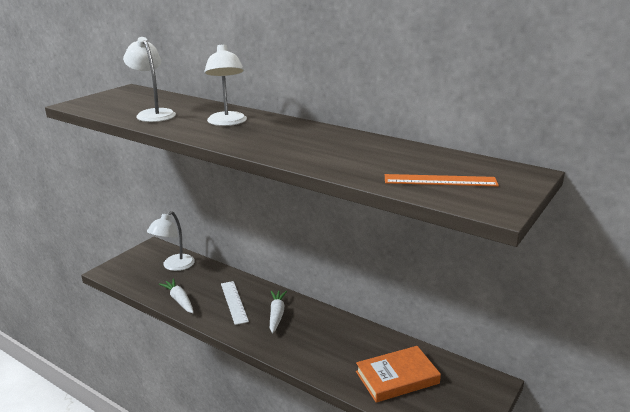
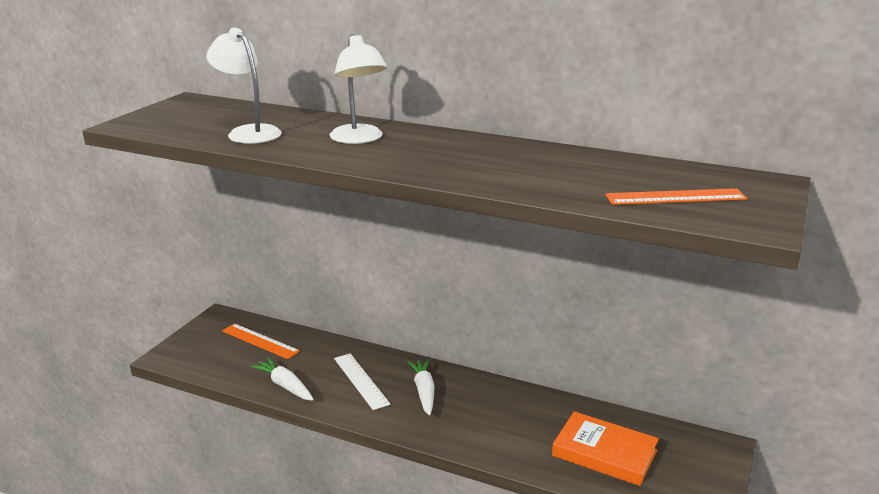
camera: 10 degrees left, 0 degrees up
white lamp [147,211,195,271] -> orange ruler [222,323,300,359]
orange book [356,346,441,403] -> orange book turned 60 degrees clockwise [552,411,659,486]

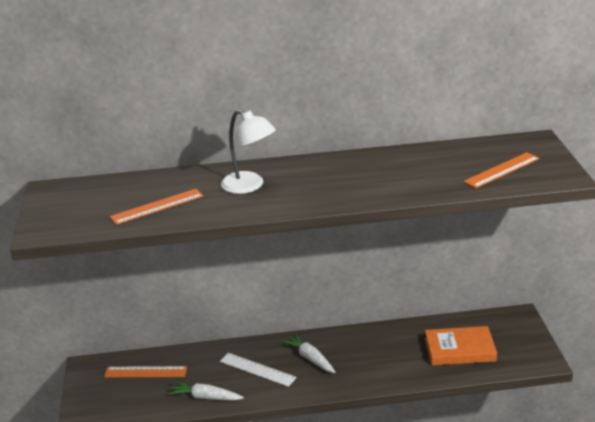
camera: 30 degrees left, 5 degrees up
white lamp [206,28,282,144] -> orange ruler [110,189,203,225]

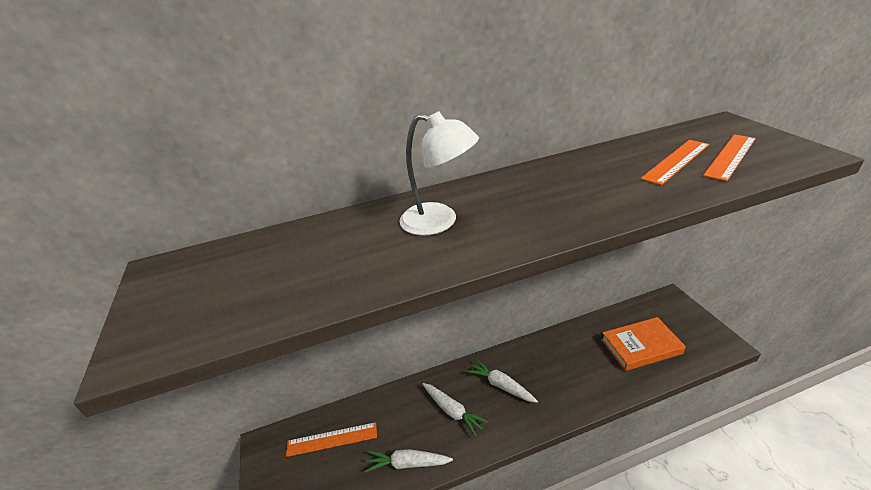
camera: 10 degrees left, 5 degrees up
orange ruler [110,189,203,225] -> orange ruler moved to [640,140,709,185]
white ruler [220,353,296,387] -> white carrot [423,383,488,437]

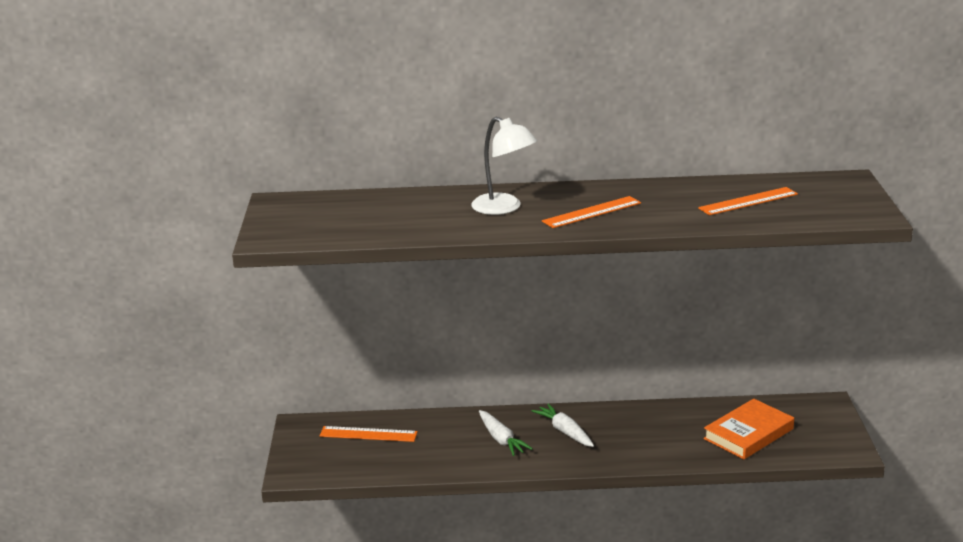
camera: 15 degrees right, 10 degrees down
white carrot [365,449,453,472] -> none
orange book [601,317,686,371] -> orange book turned 45 degrees counterclockwise [703,399,794,459]
orange ruler [703,134,756,181] -> orange ruler moved to [542,196,641,228]

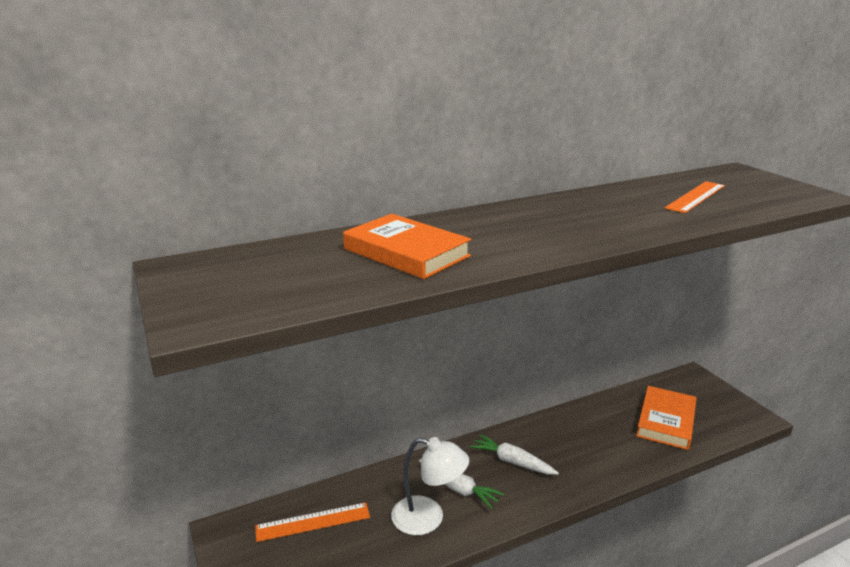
camera: 25 degrees left, 0 degrees up
white lamp [471,117,537,215] -> white lamp moved to [391,437,469,535]
orange ruler [542,196,641,228] -> none
none -> orange book [343,214,471,279]

